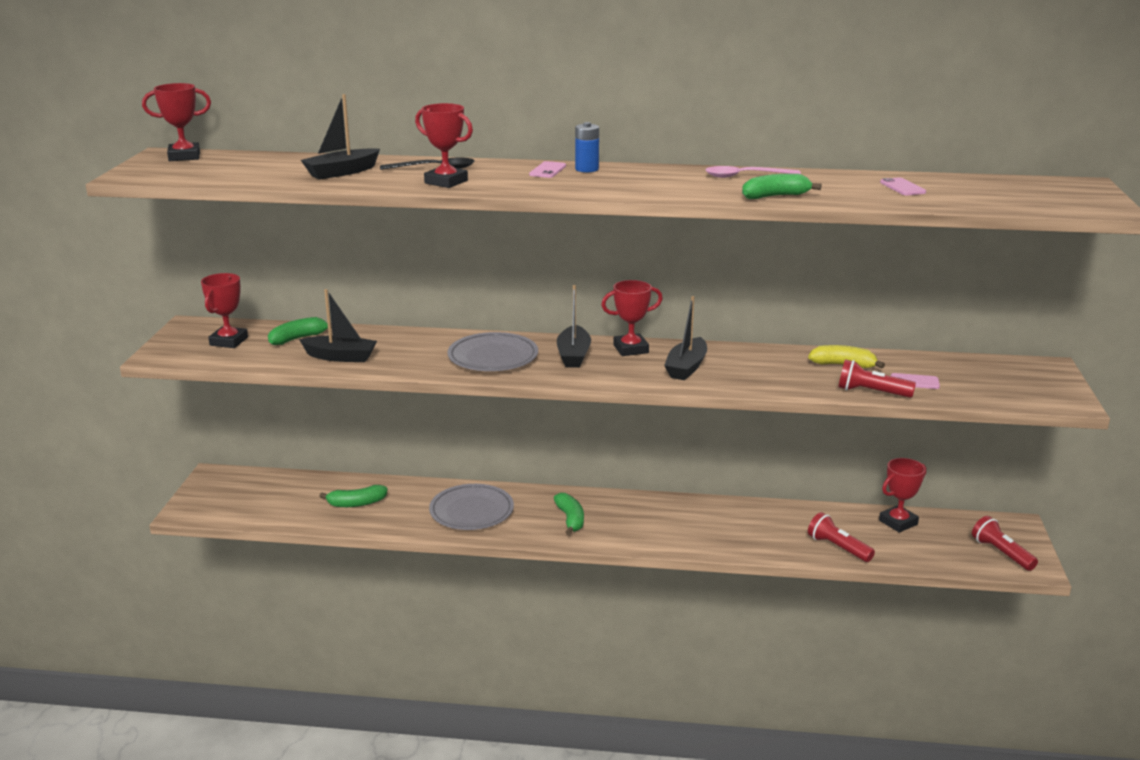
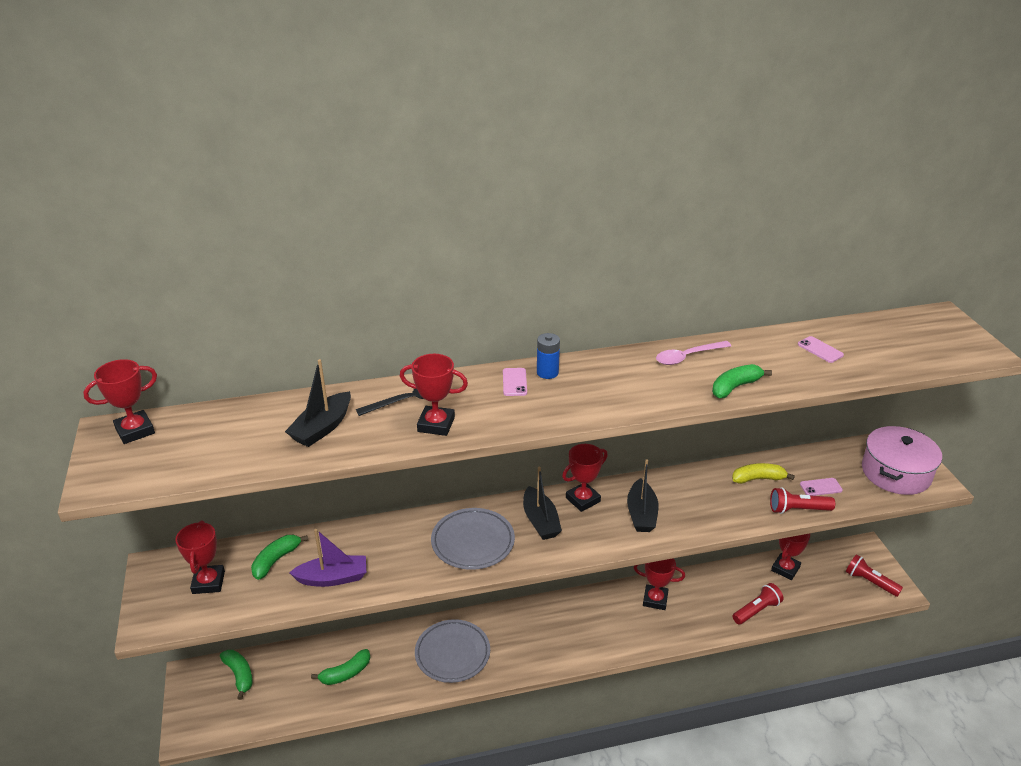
camera: 20 degrees left, 10 degrees up
black boat [299,289,377,362] -> purple boat [289,529,366,587]
green banana [554,493,584,535] -> green banana moved to [220,650,252,700]
red flashlight [808,512,875,562] -> red flashlight turned 120 degrees clockwise [733,583,783,625]
none -> red trophy [634,558,685,610]
none -> pink pot [862,426,942,495]

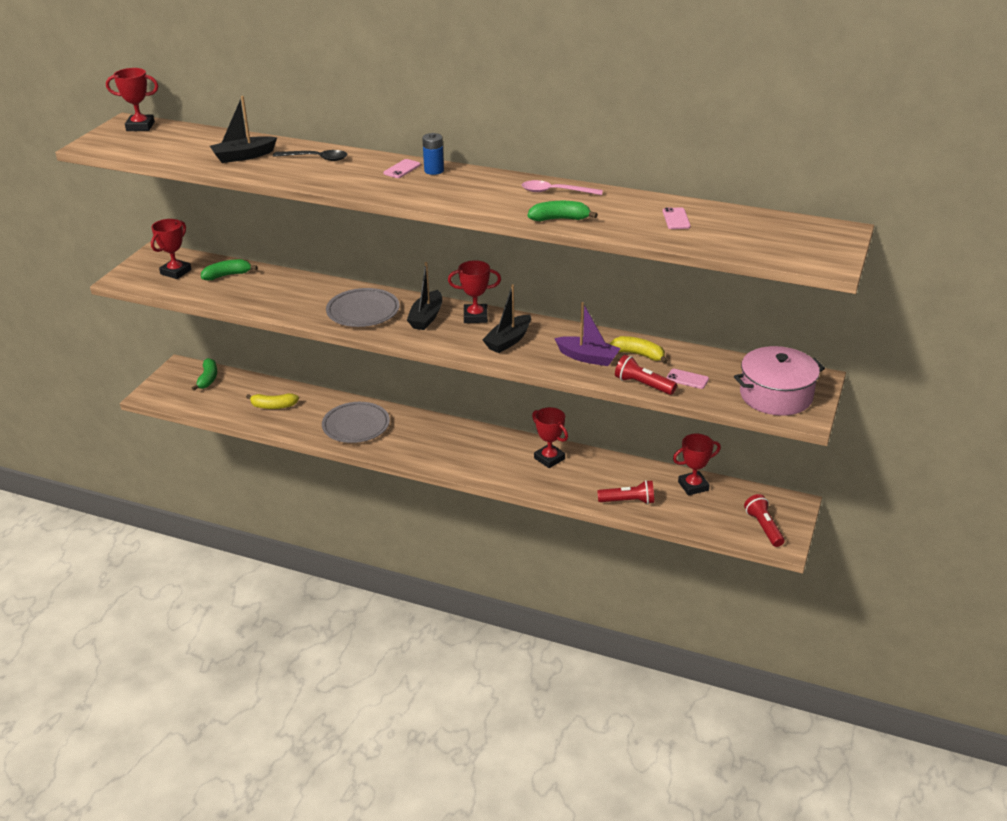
camera: 35 degrees right, 0 degrees up
purple boat [289,529,366,587] -> purple boat moved to [554,302,621,366]
green banana [311,649,370,685] -> yellow banana [246,393,299,409]
red trophy [400,354,468,436] -> none

